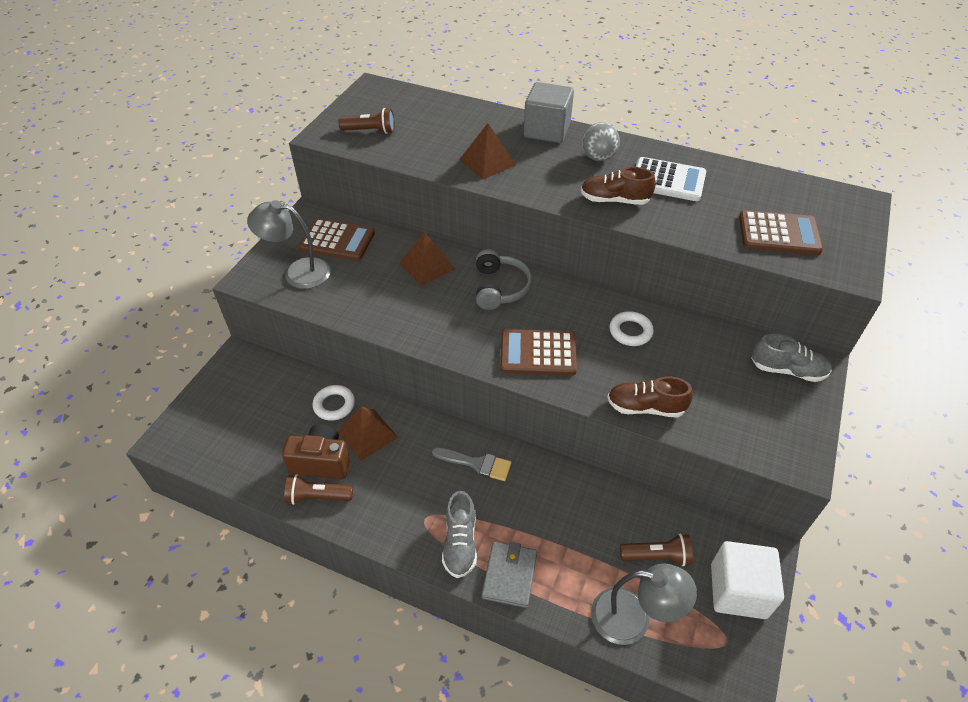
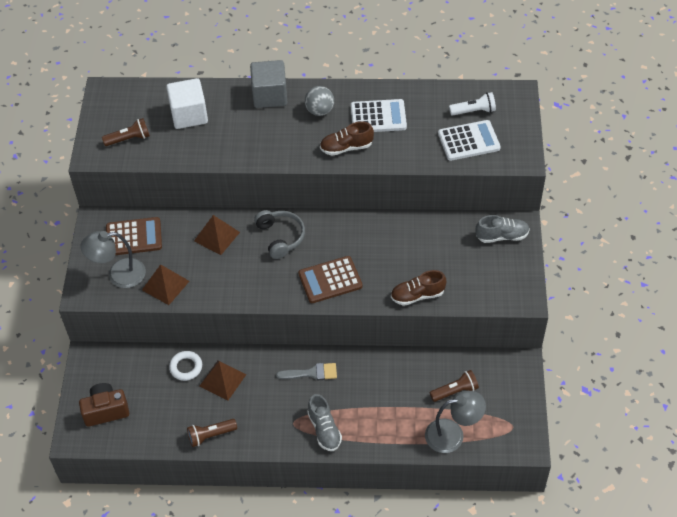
camera: 20 degrees left, 5 degrees up
brown camera [282,424,350,479] -> brown camera moved to [79,383,129,427]
brown pyramid [459,123,516,179] -> brown pyramid moved to [142,264,189,305]
grey wallet [481,542,537,608] -> none
white ring [609,311,654,346] -> none
white cube [711,541,784,619] -> white cube moved to [166,78,208,129]
brown calculator [739,210,823,255] -> white calculator [438,120,501,161]
none -> white flashlight [449,92,496,116]

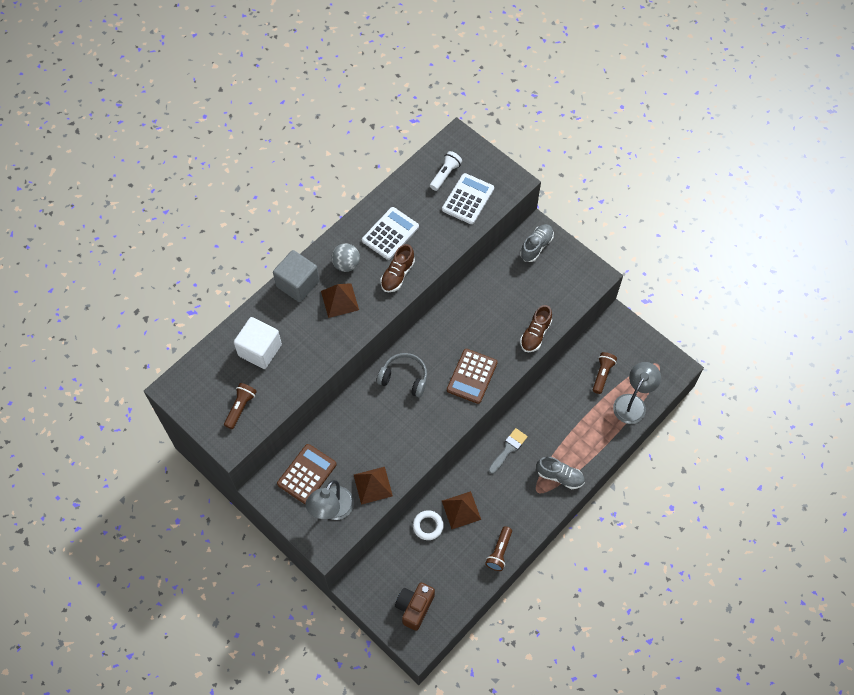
camera: 50 degrees left, 10 degrees up
brown pyramid [194,215,240,255] -> brown pyramid moved to [321,283,359,318]

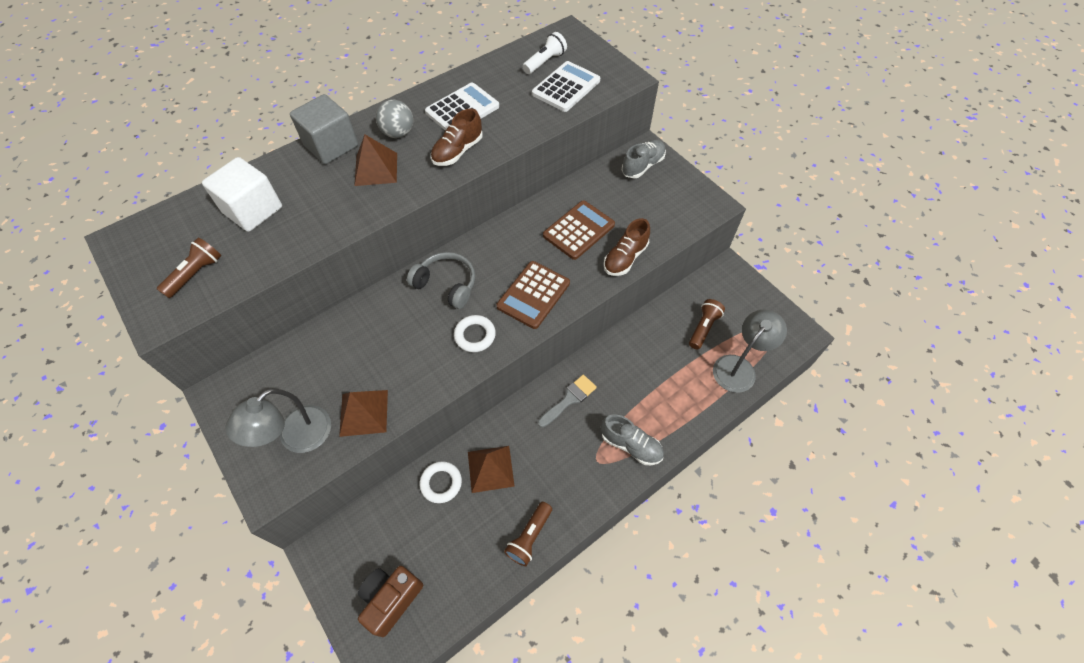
camera: 10 degrees right, 5 degrees down
brown calculator [277,444,337,504] -> brown calculator moved to [543,200,615,260]
none -> white ring [454,315,496,352]

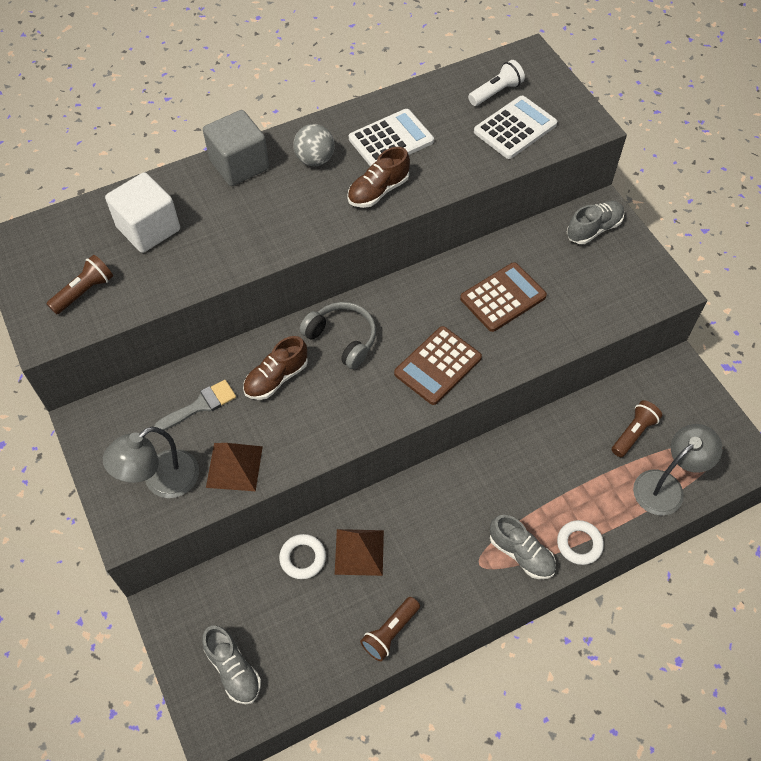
camera: 10 degrees right, 0 degrees up
brown pyramid [354,134,397,186] -> none
brown camera [358,566,423,637] -> grey shoe [202,626,261,704]
white ring [454,315,496,352] -> white ring moved to [557,520,604,565]
grey brush [538,375,597,428] -> grey brush moved to [154,380,236,430]
brown shoe [603,218,650,276] -> brown shoe moved to [243,336,308,400]

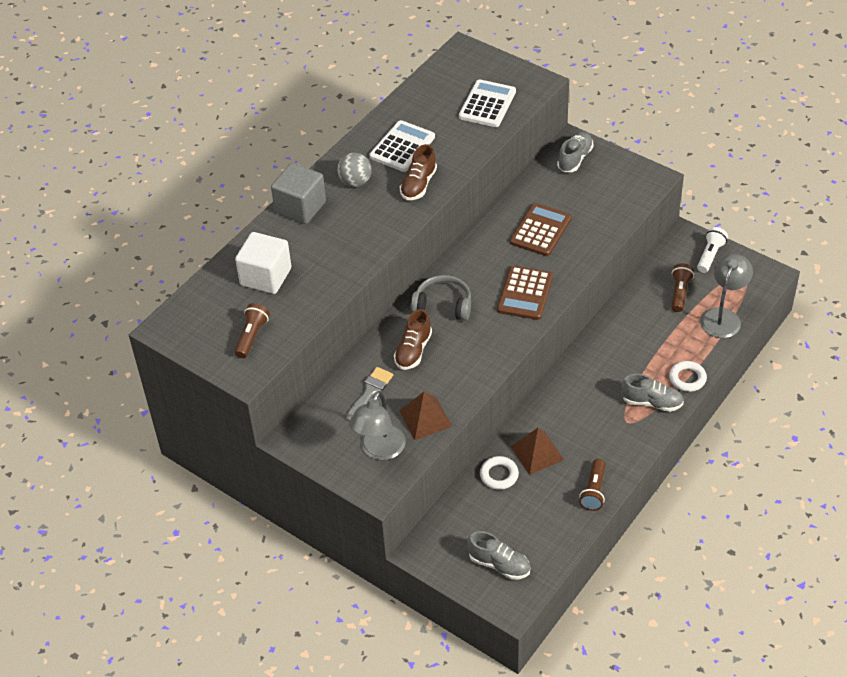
camera: 25 degrees left, 10 degrees down
white flashlight [468,60,525,106] -> white flashlight moved to [697,227,728,273]

